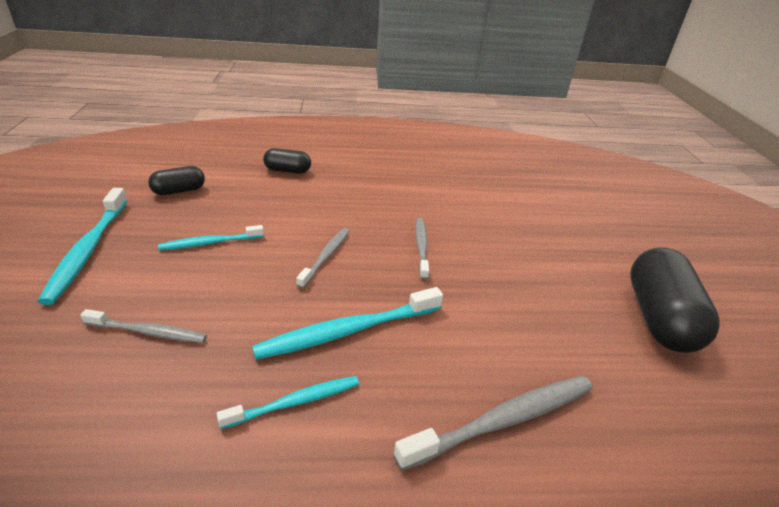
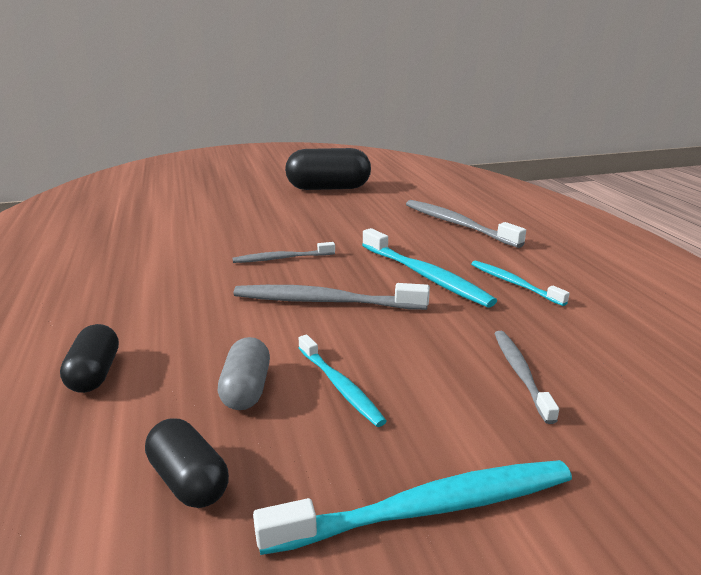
camera: 100 degrees left, 10 degrees down
grey toothbrush [296,228,349,289] -> grey toothbrush [234,283,430,310], size x1.64
none -> grey capsule [218,337,270,410]

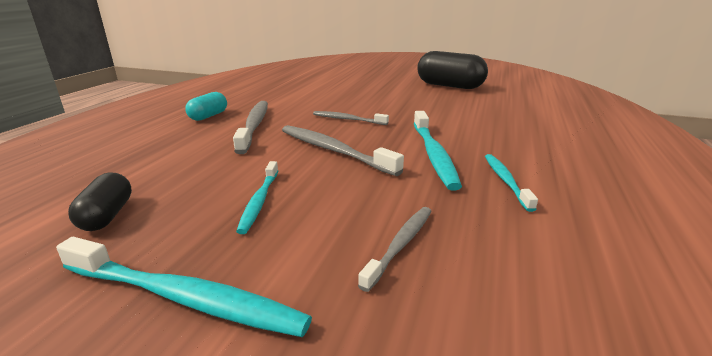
camera: 35 degrees right, 0 degrees up
black capsule [60,324,119,393] -> none
grey capsule [218,337,270,410] -> none
grey toothbrush [406,200,526,248] -> grey toothbrush moved to [233,101,268,154]
none -> turquoise capsule [185,92,227,121]

